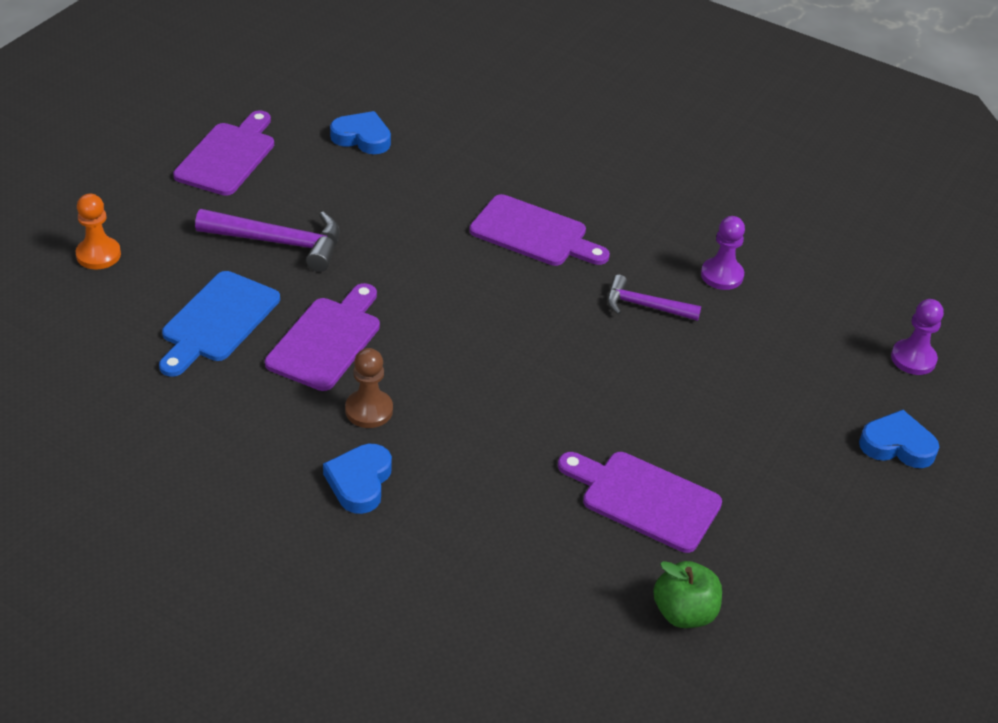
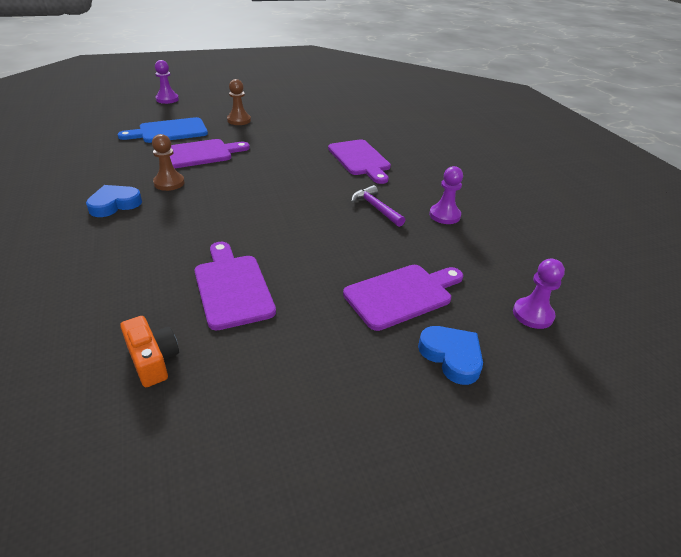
camera: 40 degrees right, 5 degrees down
orange pawn [76,194,121,269] -> purple pawn [155,60,179,104]
purple cutting board [173,110,274,196] -> purple cutting board moved to [343,265,463,331]
purple hammer [195,209,340,272] -> brown pawn [227,79,251,125]
blue heart [330,111,391,154] -> none
green apple [653,561,722,628] -> orange camera [120,316,179,387]

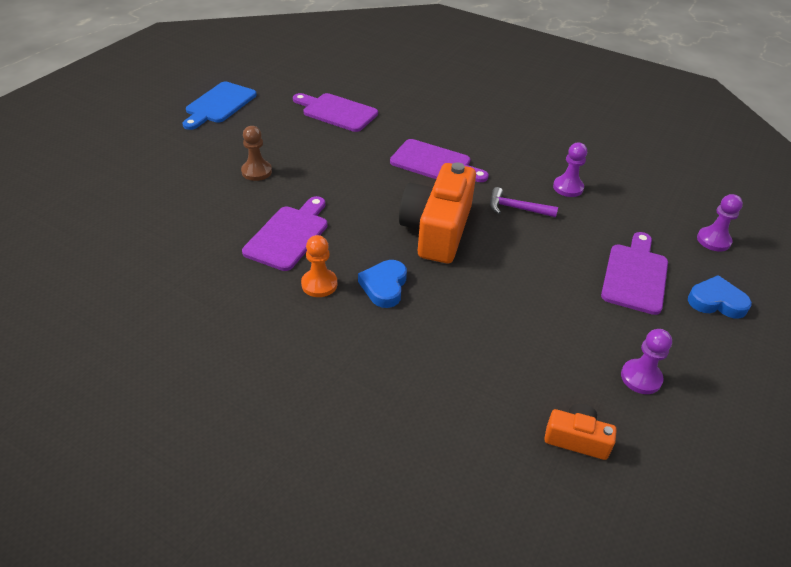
camera: 40 degrees left, 5 degrees up
blue heart [86,185,142,217] -> blue heart moved to [358,260,407,308]
blue cutting board [118,117,208,143] -> blue cutting board moved to [182,82,257,130]
brown pawn [152,134,185,191] -> orange pawn [301,235,337,297]
purple pawn [155,60,179,104] -> purple pawn moved to [621,329,672,394]
purple cutting board [195,242,276,330] -> purple cutting board moved to [293,93,378,132]
none -> orange camera [399,162,476,263]

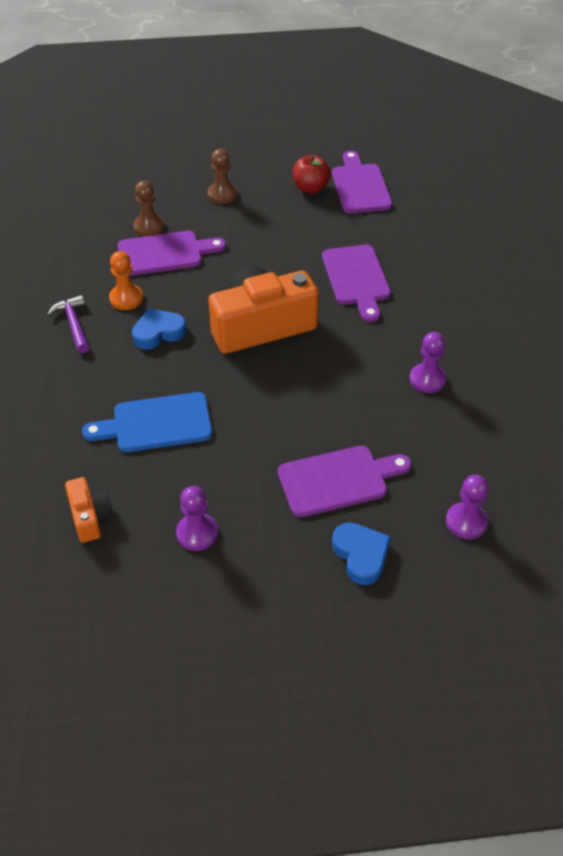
camera: 55 degrees right, 5 degrees up
blue cutting board [182,82,257,130] -> blue cutting board moved to [82,392,212,452]
purple hammer [490,187,558,217] -> purple hammer moved to [47,295,89,353]
none -> brown pawn [133,181,165,237]
none -> red apple [293,155,331,194]

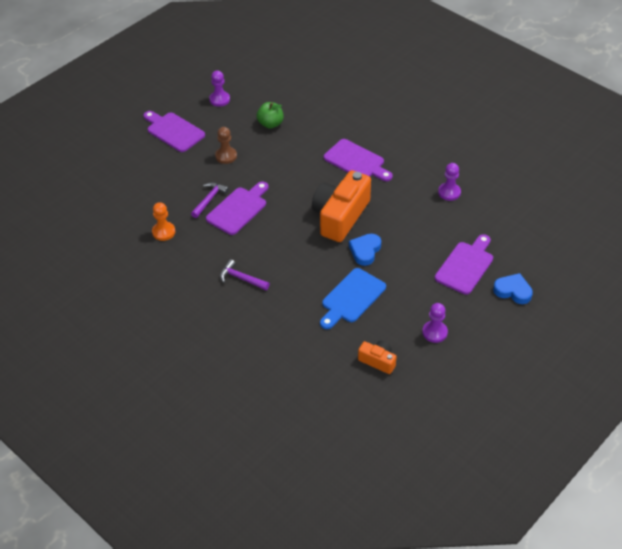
camera: 40 degrees left, 0 degrees up
orange pawn [109,251,143,310] -> orange pawn moved to [152,202,175,241]
blue heart [132,308,187,350] -> blue heart moved to [349,234,381,266]
brown pawn [133,181,165,237] -> purple hammer [191,182,229,218]
red apple [293,155,331,194] -> green apple [257,102,284,129]
purple cutting board [332,151,392,213] -> purple cutting board moved to [143,111,205,152]
purple pawn [446,475,488,539] -> purple pawn moved to [209,70,230,107]

